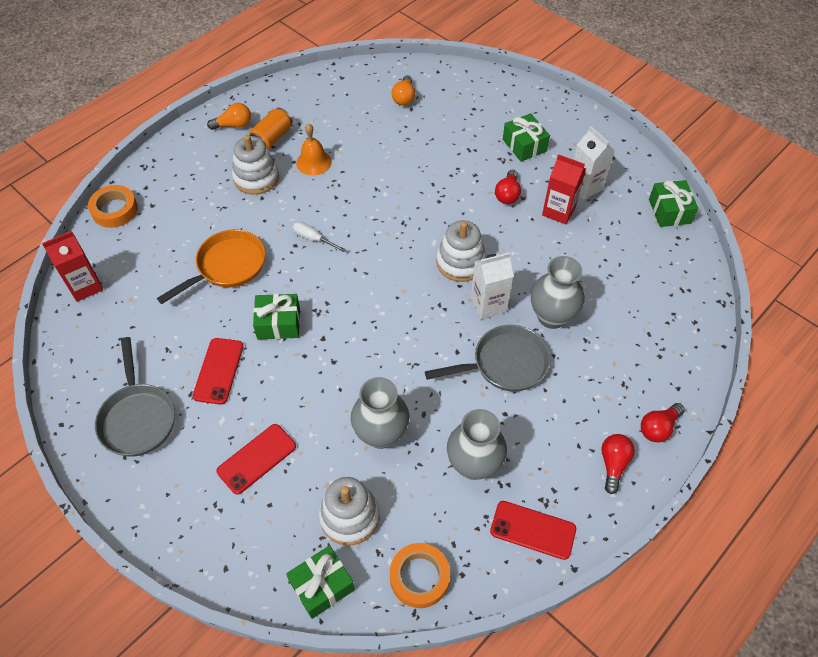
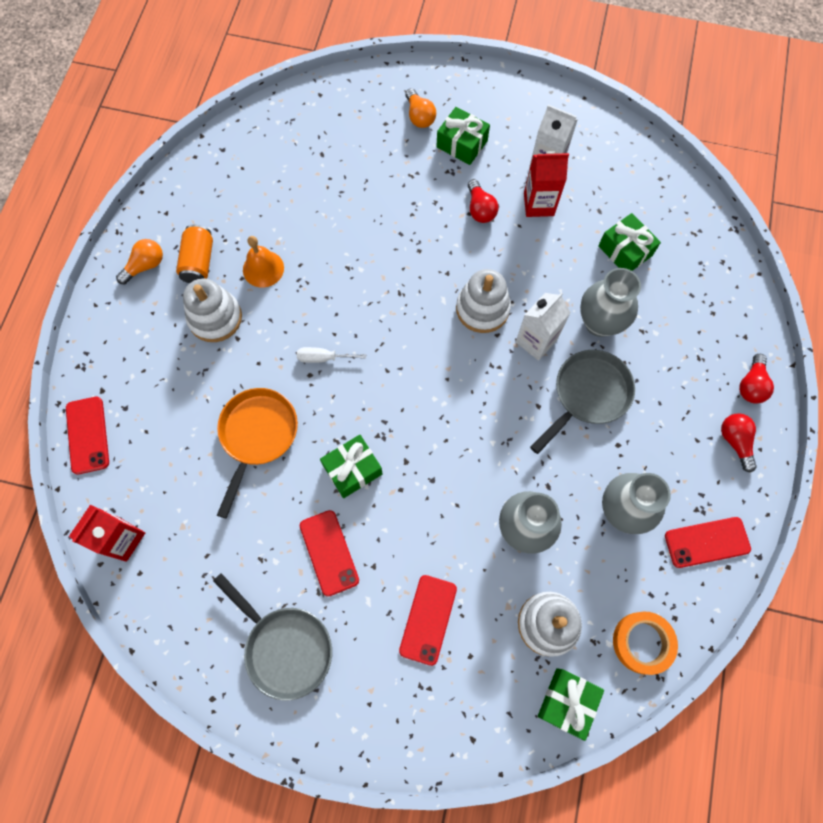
camera: 30 degrees left, 15 degrees up
orange tape [88,185,138,228] -> red phone [66,397,109,474]
orange light bulb [392,75,415,106] -> orange light bulb moved to [405,88,436,128]
green gift [649,180,698,227] -> green gift moved to [598,213,661,271]

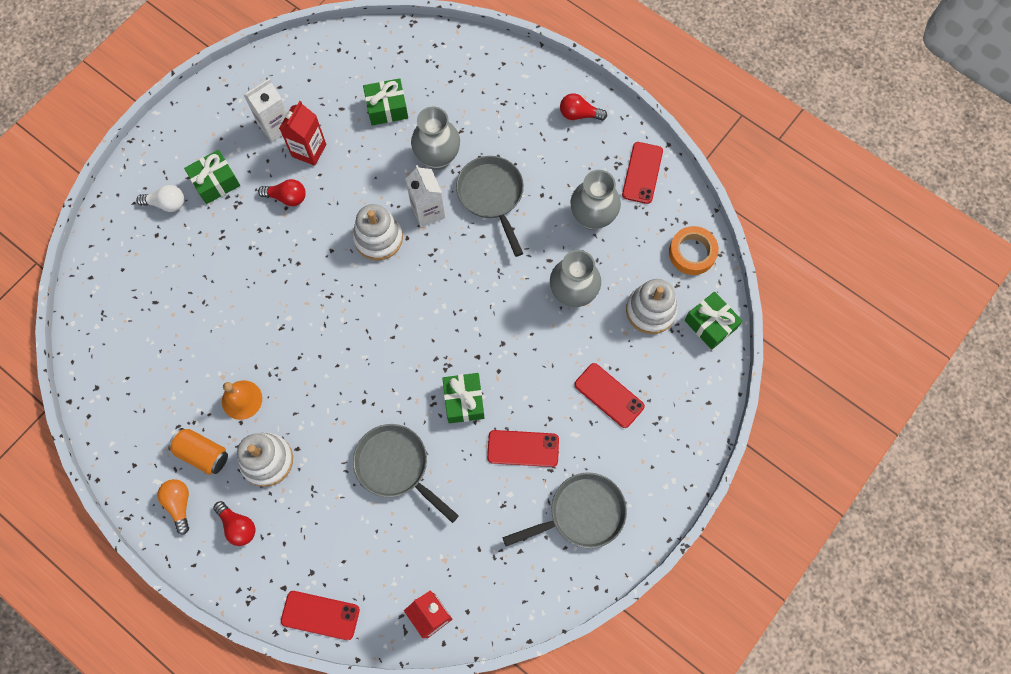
camera: 65 degrees left, 0 degrees up
orange pan [217,388,298,518] -> grey pan [353,424,459,523]
white screwdriver [297,347,366,363] -> none
orange light bulb [405,88,436,128] -> white light bulb [136,185,184,212]
red light bulb [739,354,774,404] -> red light bulb moved to [213,501,255,546]

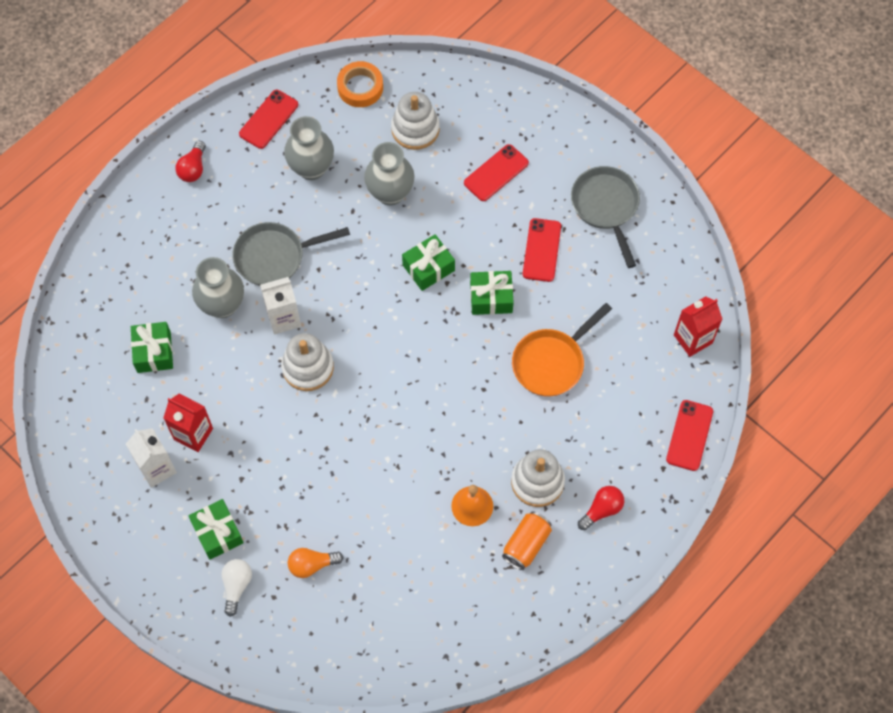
camera: 85 degrees left, 5 degrees down
orange light bulb [157,479,189,535] -> orange light bulb moved to [288,548,344,578]
red light bulb [258,179,306,206] -> none
grey pan [353,424,459,523] -> orange pan [512,303,612,397]
red phone [622,142,663,204] -> red phone turned 75 degrees counterclockwise [239,90,298,149]
green gift [685,292,742,350] -> green gift moved to [402,234,455,291]

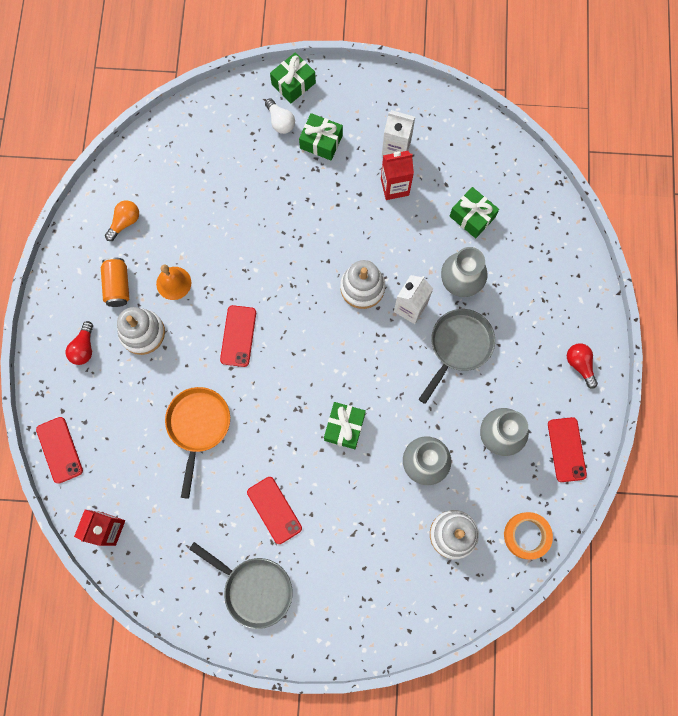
camera: 140 degrees right, 10 degrees up
orange light bulb [288,548,344,578] -> orange light bulb moved to [105,200,139,241]
red phone [464,144,529,201] -> red phone moved to [220,305,256,367]
green gift [470,271,514,315] -> green gift moved to [270,52,316,103]

